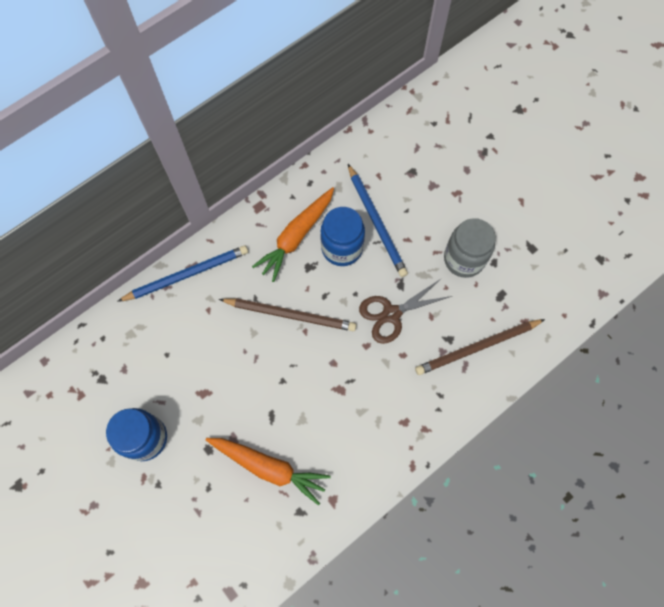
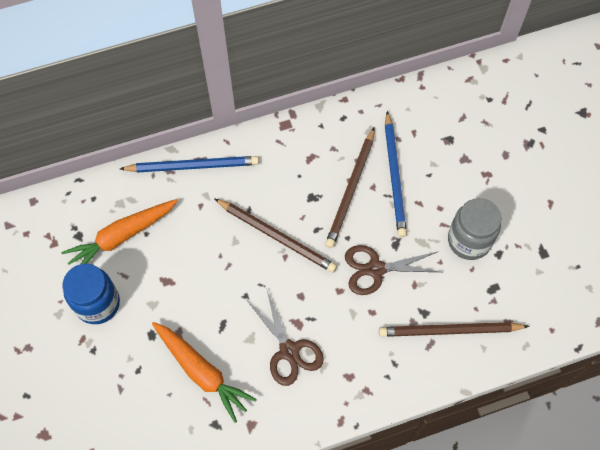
camera: 20 degrees right, 5 degrees down
orange carrot [252,187,334,282] -> orange carrot moved to [61,199,178,264]
blue jar [320,207,365,266] -> brown pencil [325,128,375,248]
none -> brown scissors [248,291,324,386]

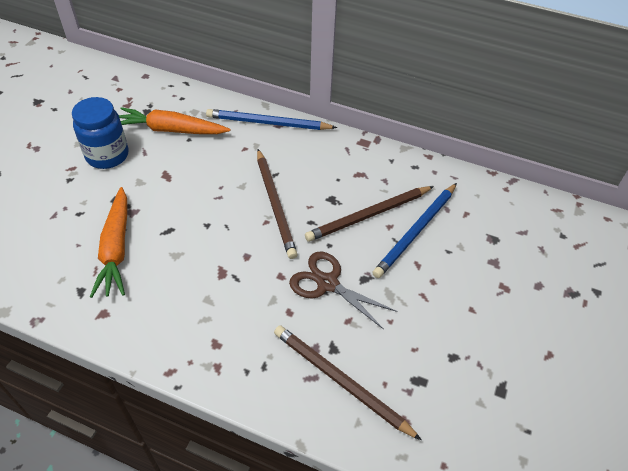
camera: 40 degrees right, 15 degrees down
blue pencil [120,156,259,173] -> blue pencil turned 150 degrees clockwise [206,109,337,130]
brown scissors [248,291,324,386] -> none
grey jar [448,198,501,260] -> none

